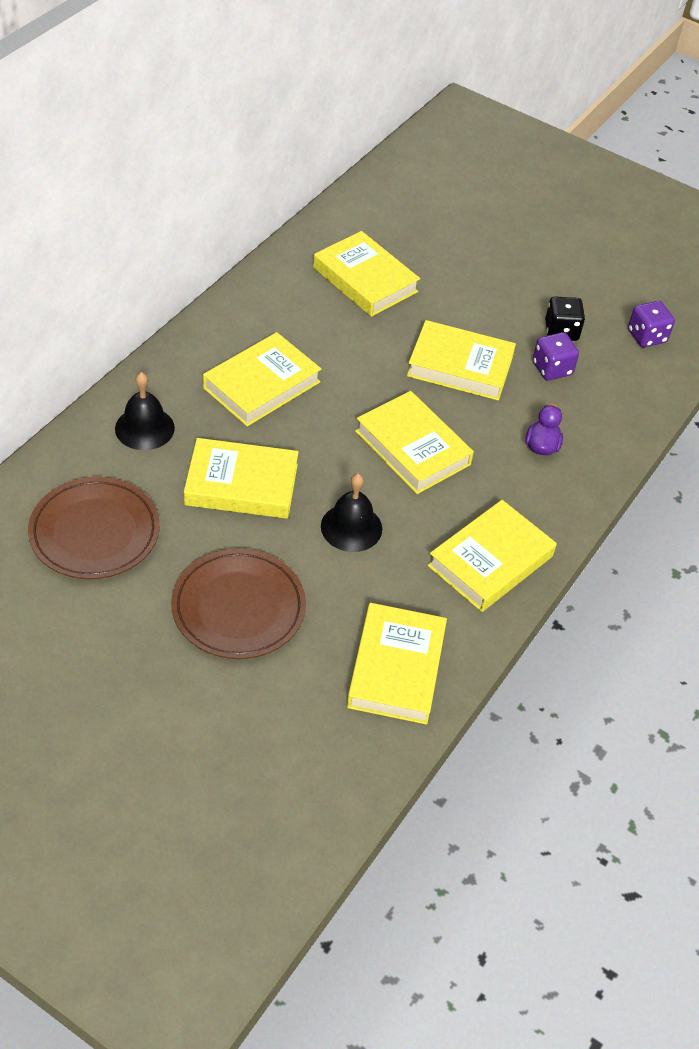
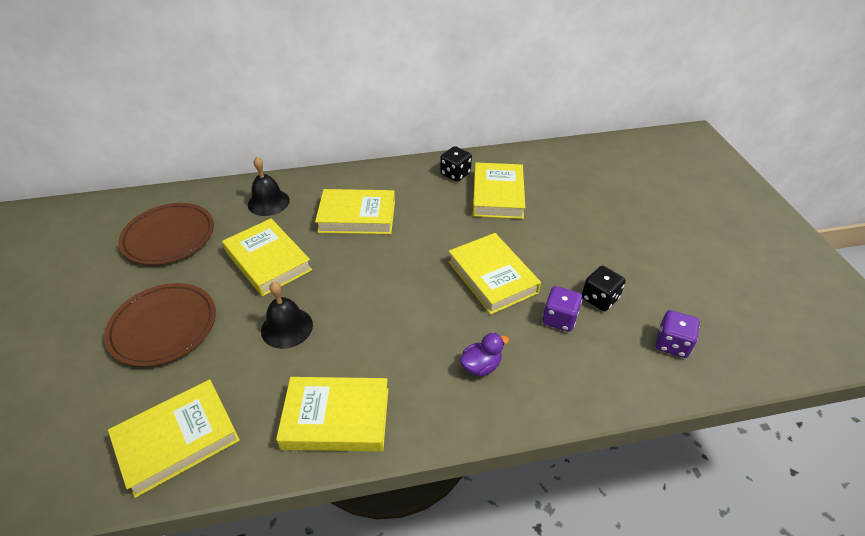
camera: 50 degrees right, 5 degrees down
yellow book [355,391,474,494] -> none
none -> black dice [440,146,472,182]

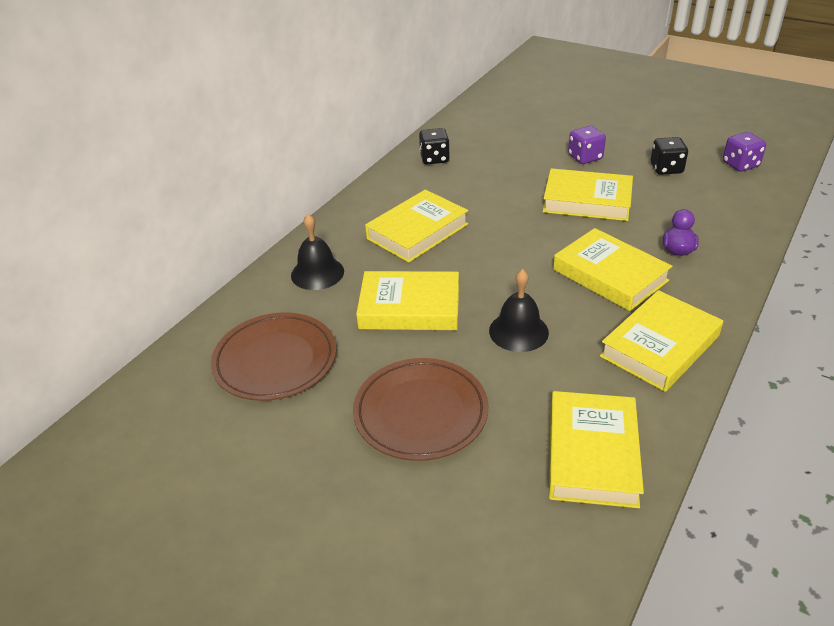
camera: 45 degrees left, 5 degrees down
yellow book [473,162,525,219] -> yellow book moved to [553,228,672,311]
purple dice [542,286,582,332] -> purple dice moved to [568,126,606,164]

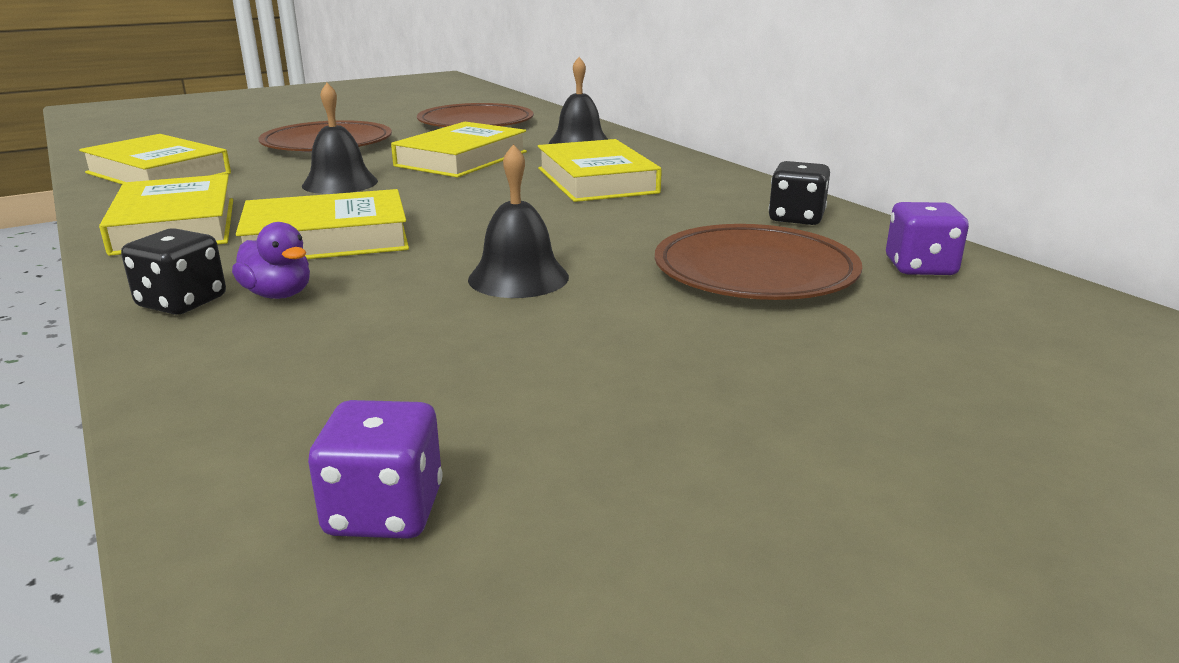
camera: 115 degrees right, 15 degrees down
yellow book [542,168,633,221] -> black bell [468,144,569,298]
purple dice [568,126,606,164] -> purple dice moved to [886,202,969,275]
black dice [651,137,688,175] -> black dice moved to [121,228,226,315]
none -> brown plate [655,224,862,300]

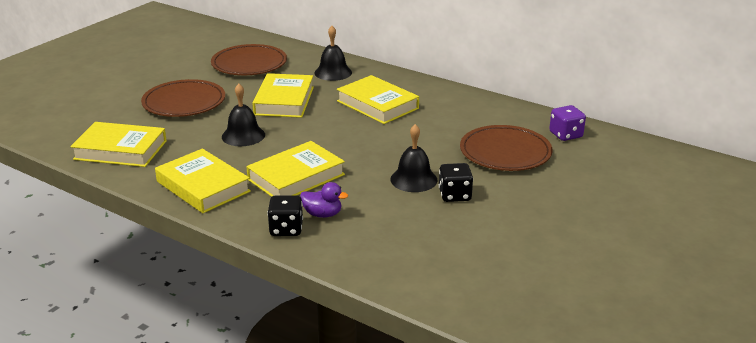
camera: 25 degrees left, 5 degrees up
purple dice [308,400,442,539] -> none
black dice [769,161,830,225] -> black dice moved to [439,163,473,202]

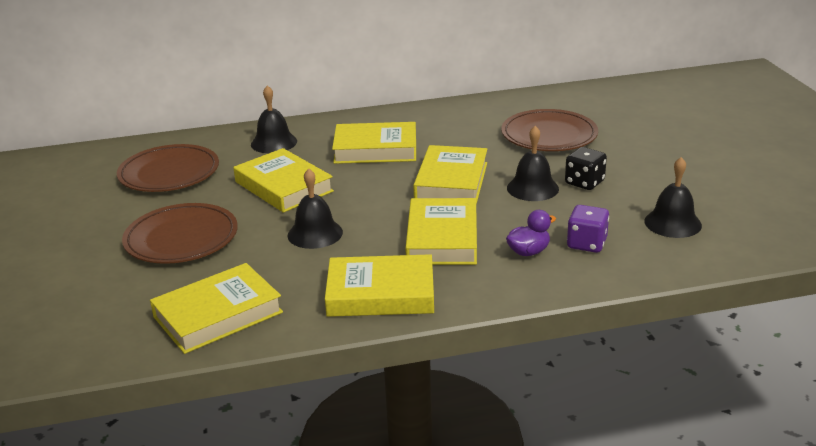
camera: 45 degrees left, 0 degrees up
black dice [267,195,303,236] -> none
purple dice [549,105,586,141] -> purple dice moved to [567,205,609,253]
none -> yellow book [413,145,487,204]
none -> black bell [644,157,702,238]

